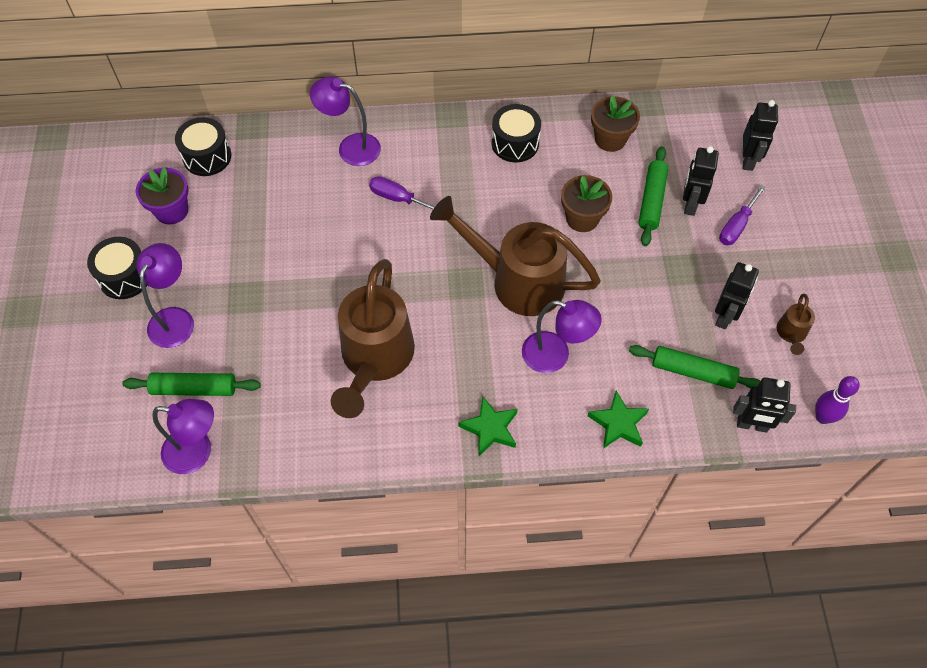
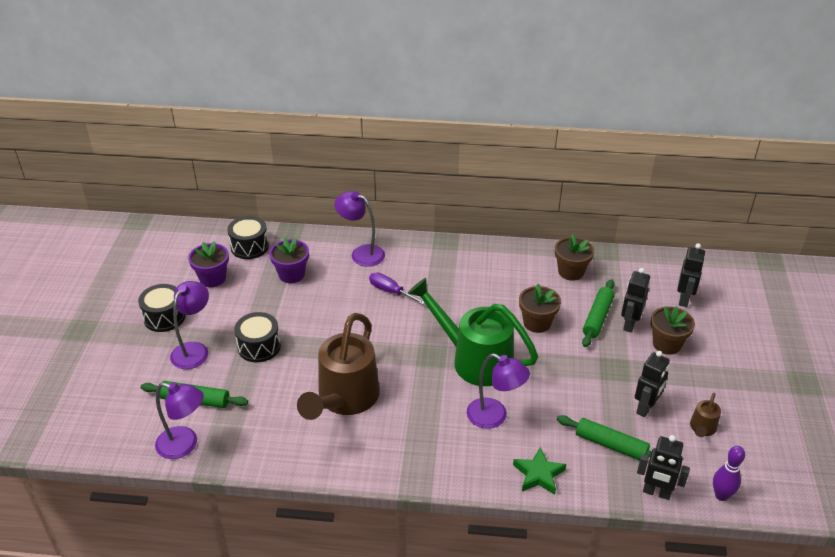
camera: 10 degrees right, 20 degrees down
brown watering can [430,196,601,316] -> green watering can [407,278,538,386]
green star [459,397,518,456] -> none
black drum [492,104,541,162] -> black drum moved to [234,312,281,362]
purple screwdriver [719,185,766,245] -> brown flower pot [651,306,695,355]
none -> purple flower pot [269,238,309,283]

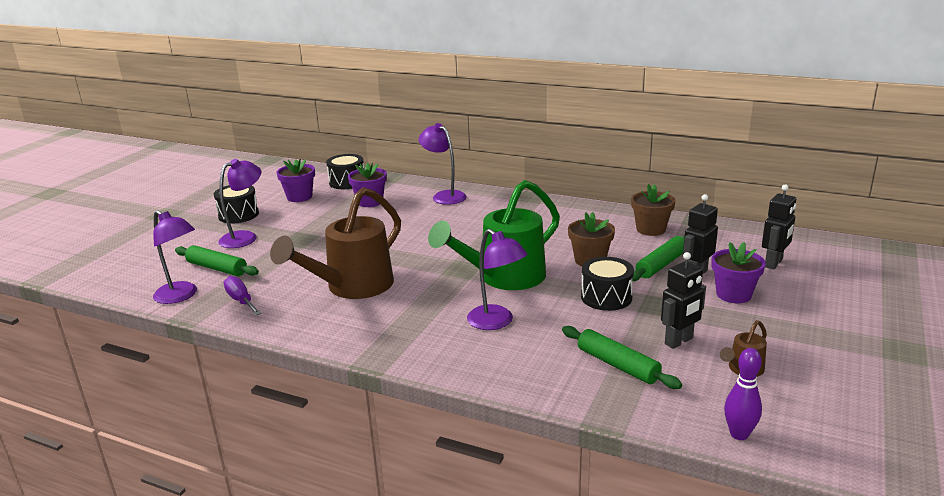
camera: 20 degrees right, 15 degrees down
black drum [234,312,281,362] -> black drum moved to [581,257,634,311]
purple screwdriver [369,272,424,304] -> purple screwdriver moved to [224,276,261,315]
green watering can [407,278,538,386] -> green watering can turned 90 degrees counterclockwise [428,180,560,290]
green star [513,447,566,495] -> none
black robot [637,435,690,500] -> none
brown flower pot [651,306,695,355] -> purple flower pot [711,242,766,303]

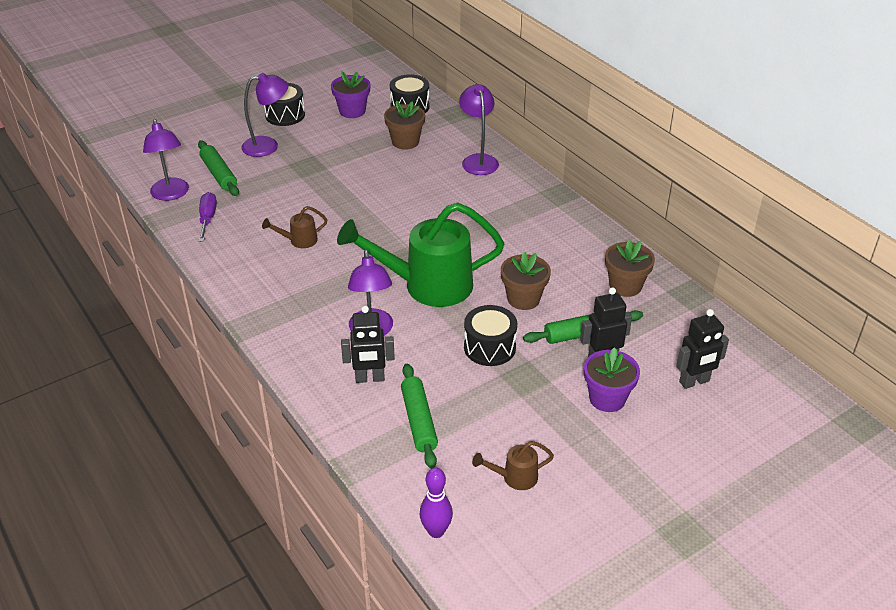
camera: 30 degrees right, 15 degrees up
brown watering can [270,187,401,299] -> brown watering can [262,206,327,248], size x0.42
purple flower pot [348,163,387,207] -> brown flower pot [384,101,425,150]
black robot [661,252,706,349] -> black robot moved to [341,306,395,383]

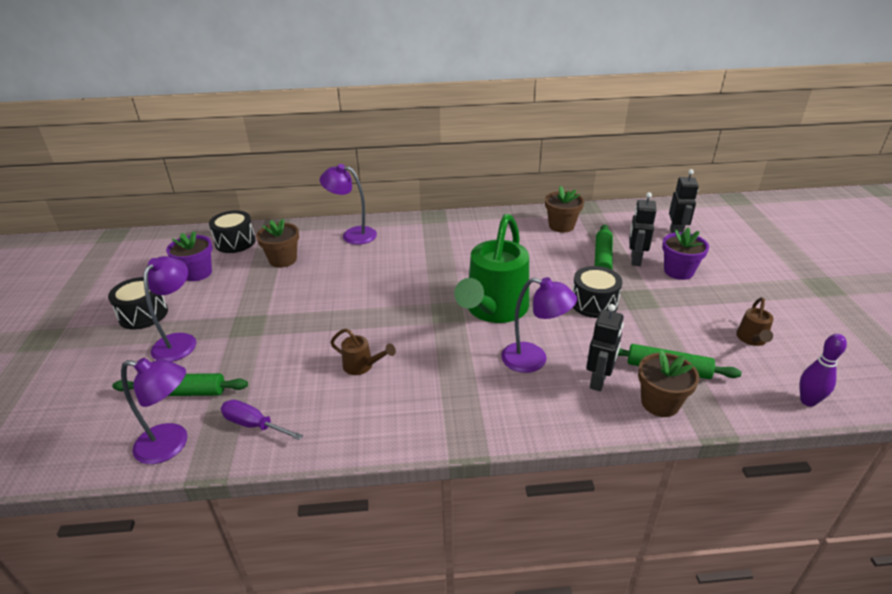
camera: 60 degrees left, 5 degrees down
brown watering can [262,206,327,248] -> brown watering can turned 75 degrees counterclockwise [330,328,396,375]
brown flower pot [501,252,551,310] -> brown flower pot moved to [638,350,699,417]

